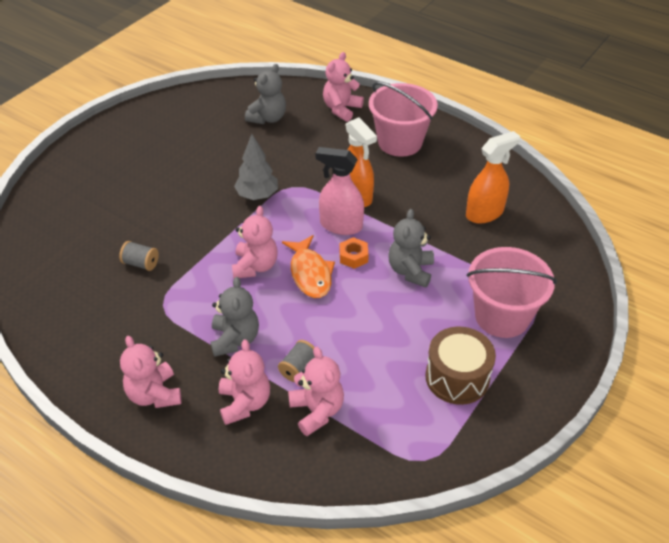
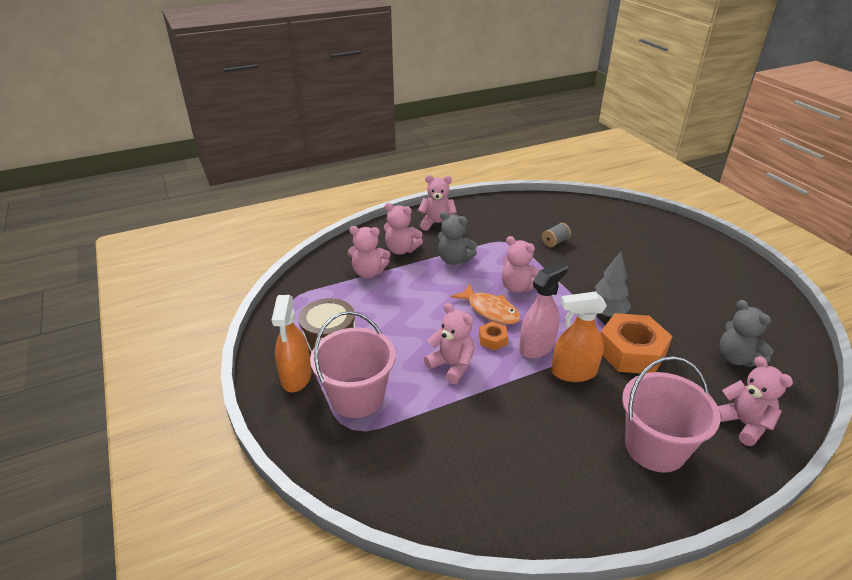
camera: 120 degrees right, 10 degrees down
grey spool [278,340,315,382] -> none
orange fish [282,235,335,298] -> orange fish turned 150 degrees counterclockwise [451,284,521,324]
grey teddy bear [389,209,434,288] -> pink teddy bear [424,303,474,384]
orange spray bottle [466,131,520,223] -> orange spray bottle moved to [271,295,312,392]
none -> orange nut [601,313,672,373]

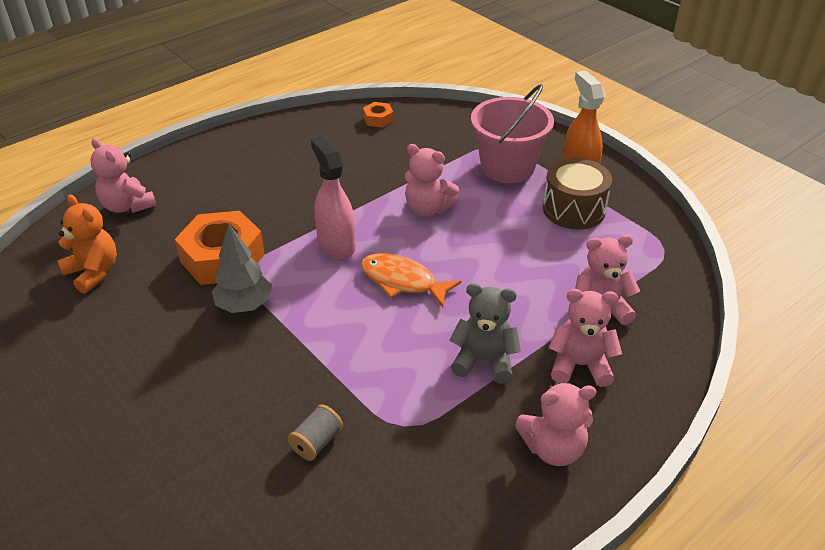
camera: 165 degrees right, 5 degrees up
orange nut [479,322,508,350] -> orange nut moved to [363,102,394,128]
pink teddy bear [502,236,540,293] -> none
pink spray bottle [519,261,568,358] -> pink spray bottle turned 120 degrees clockwise [311,136,356,259]
orange spray bottle [552,291,607,382] -> none
pink bucket [622,356,721,473] -> none
grey teddy bear [719,300,774,367] -> orange teddy bear [57,195,117,294]

